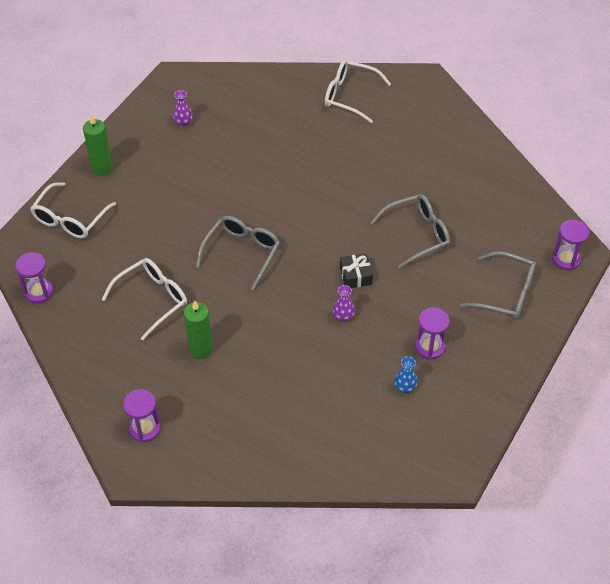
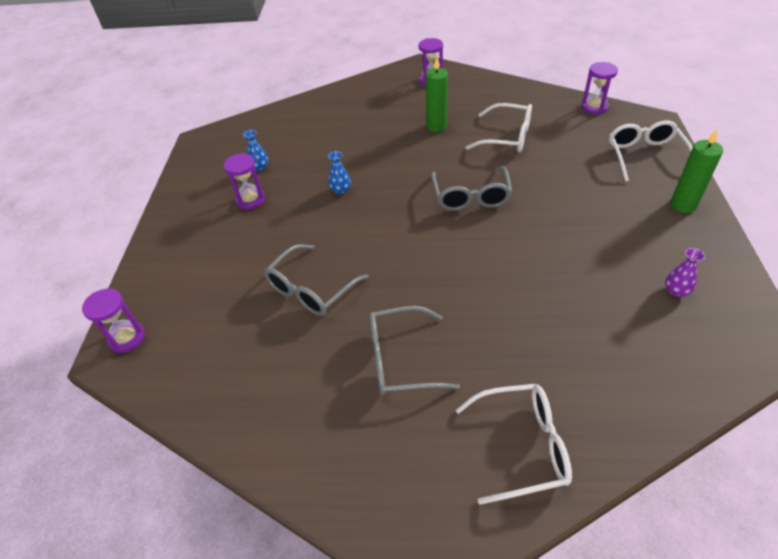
camera: 155 degrees right, 5 degrees down
white glasses [102,258,187,340] -> white glasses turned 90 degrees counterclockwise [466,103,532,152]
purple vase [333,285,355,321] -> blue vase [328,151,351,194]
black gift [340,253,373,288] -> none
grey glasses [460,252,536,319] -> grey glasses moved to [369,306,460,395]

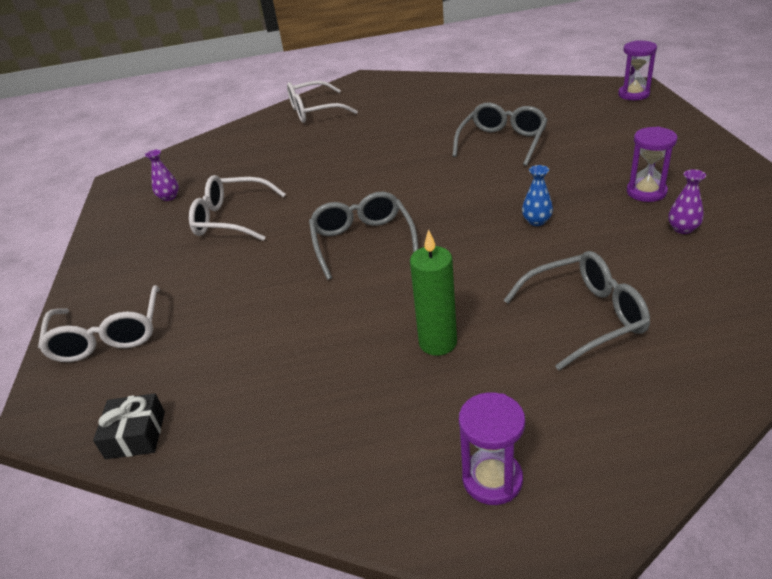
camera: 170 degrees right, 10 degrees down
blue vase [243,130,268,172] -> purple vase [668,169,706,234]
grey glasses [369,306,460,395] -> grey glasses moved to [503,251,650,370]
white glasses [466,103,532,152] -> white glasses moved to [189,175,286,241]
purple hourglass [581,62,618,114] -> black gift [93,393,165,459]
green candle [670,129,723,213] -> none

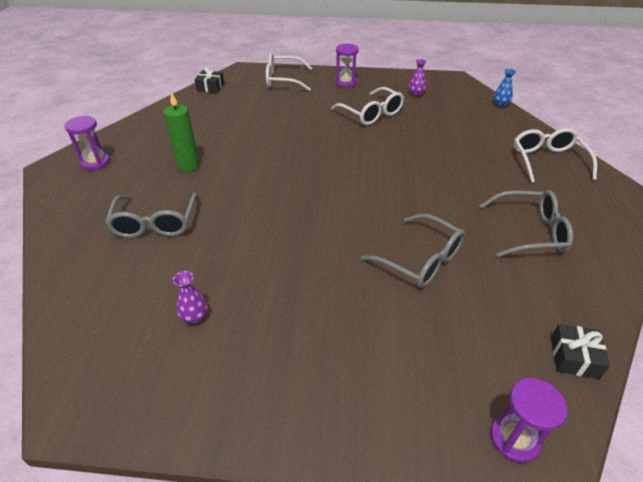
camera: 100 degrees right, 5 degrees up
white glasses [189,175,286,241] -> white glasses turned 120 degrees clockwise [331,87,404,125]
grey glasses [309,192,418,280] -> grey glasses moved to [480,190,573,257]
blue vase [522,165,553,226] -> blue vase moved to [494,69,516,107]
purple hourglass [627,127,677,202] -> purple hourglass moved to [335,43,359,88]
none -> black gift [551,324,610,379]

